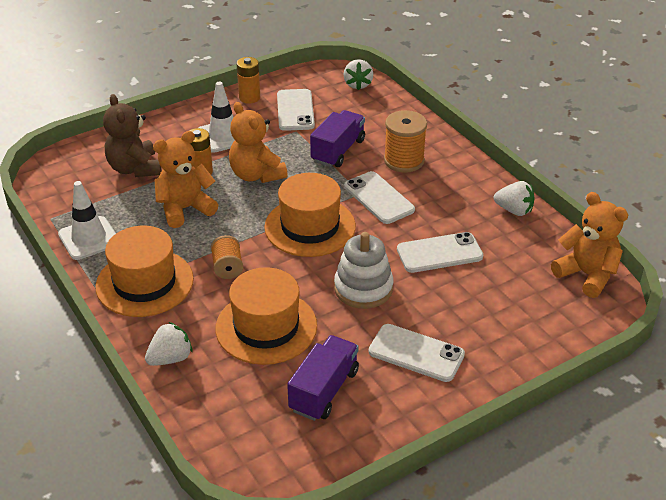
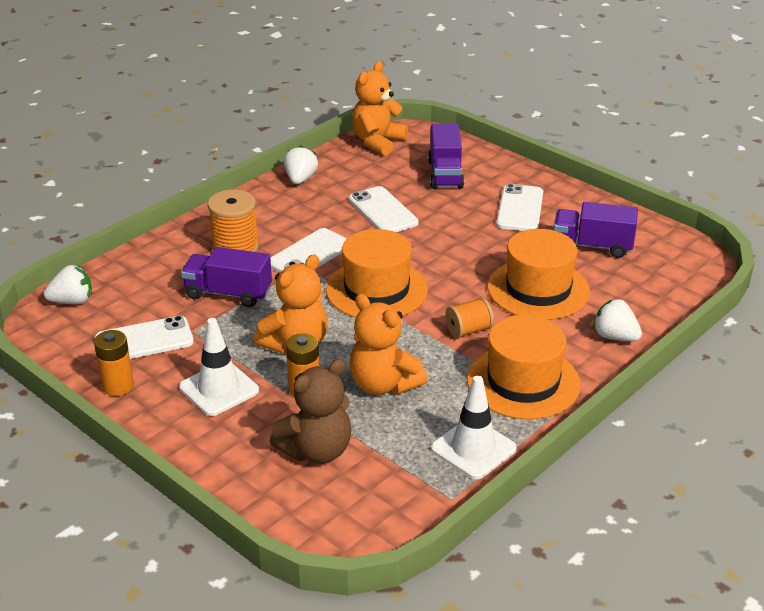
camera: 105 degrees left, 5 degrees down
white stacking toy [334,232,394,309] -> none
none -> purple truck [428,124,464,189]

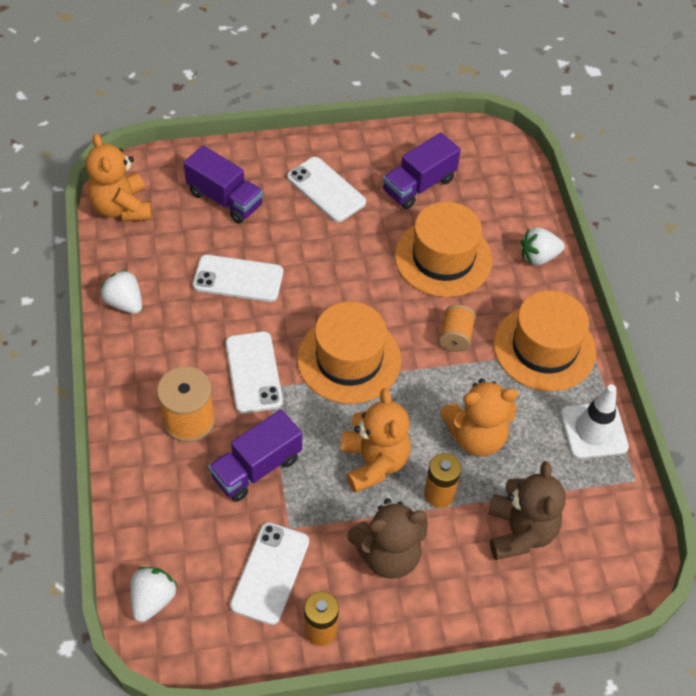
camera: 55 degrees left, 20 degrees up
white traffic cone [179,318,259,416] -> brown teddy bear [347,498,428,579]

